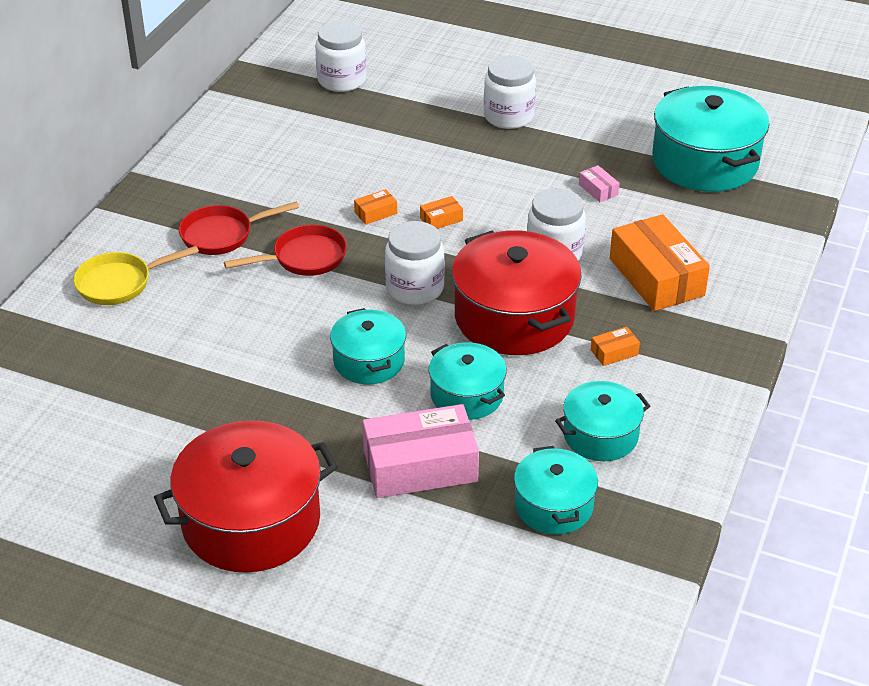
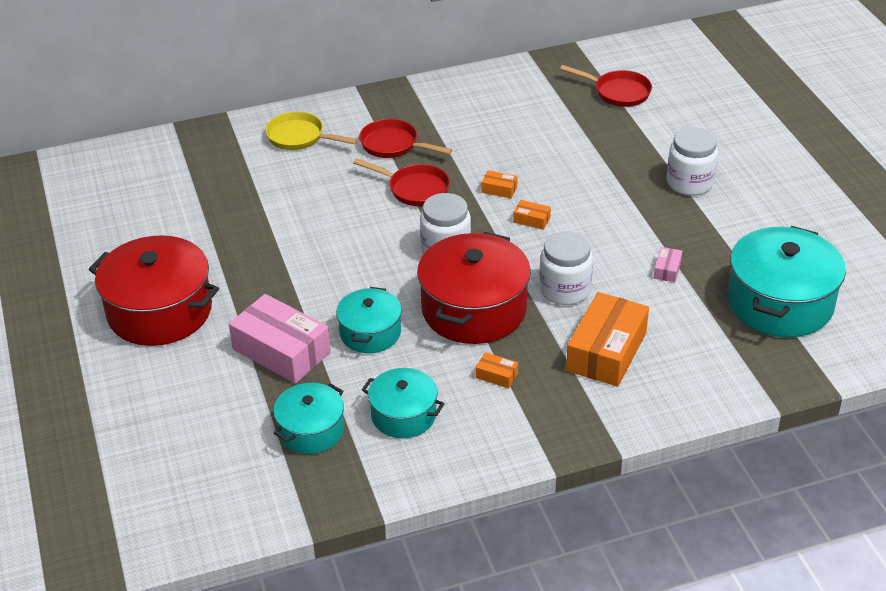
camera: 50 degrees right, 0 degrees up
white jar [315,21,366,92] -> red pan [560,65,652,107]
turquoise pot [330,308,406,384] -> none

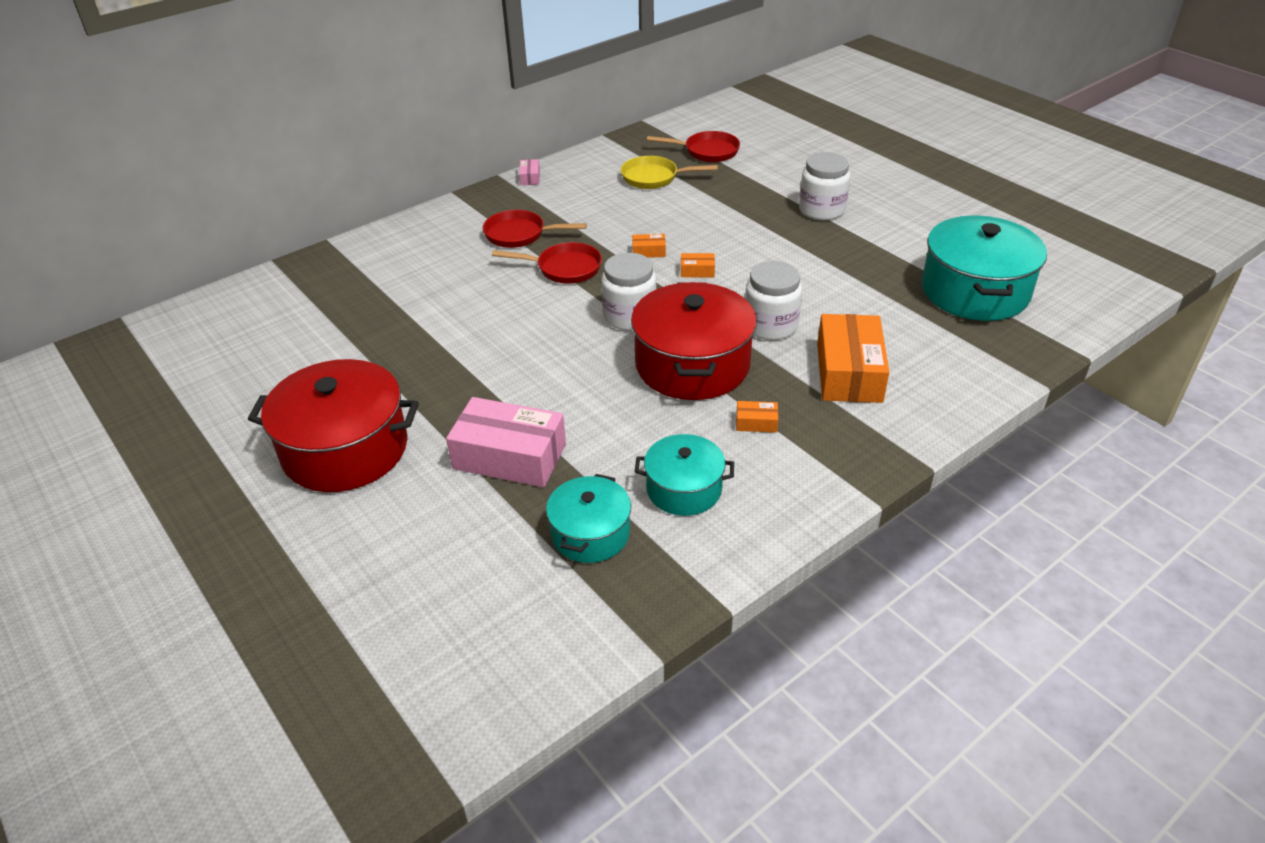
camera: 20 degrees left, 0 degrees up
yellow pan [265,111,358,150] -> yellow pan moved to [621,156,718,189]
turquoise pot [336,287,402,353] -> none
pink box [654,247,682,282] -> pink box moved to [519,159,540,185]

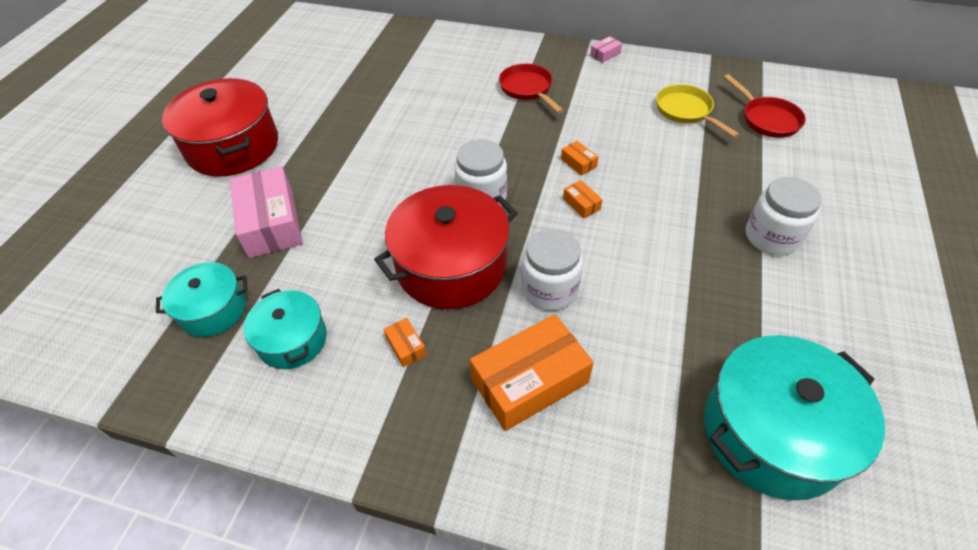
camera: 55 degrees right, 10 degrees up
red pan [492,242,602,284] -> none

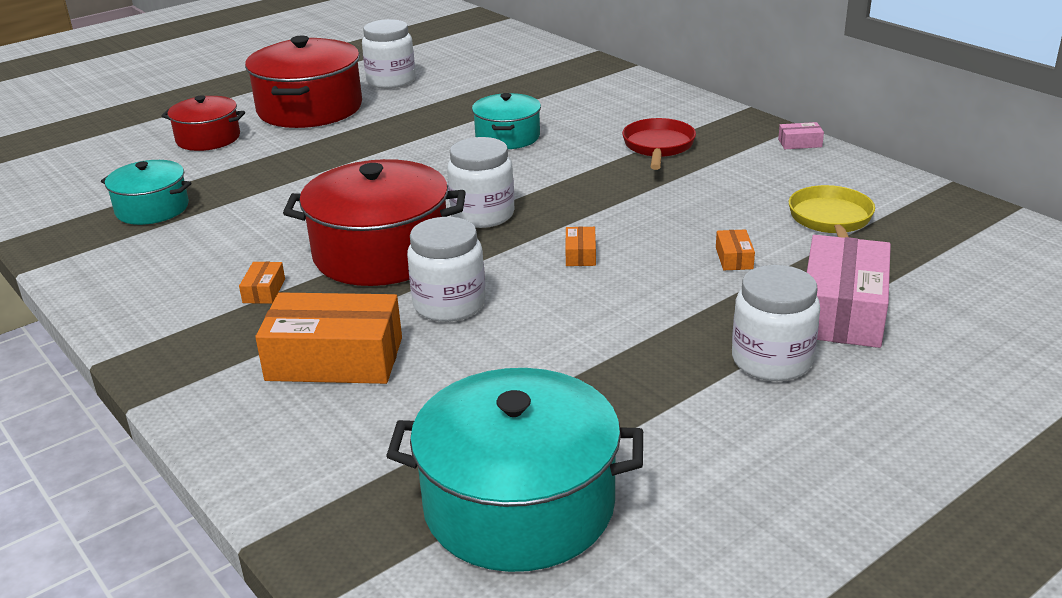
camera: 35 degrees right, 20 degrees down
pink box [230,166,303,258] -> pink box moved to [807,235,891,348]
turquoise pot [244,289,327,369] -> turquoise pot moved to [472,93,541,149]
orange box [561,141,598,176] -> orange box moved to [716,229,755,270]
red pan [723,74,806,138] -> none
none -> red pot [161,95,245,151]
none -> white jar [362,19,415,89]

